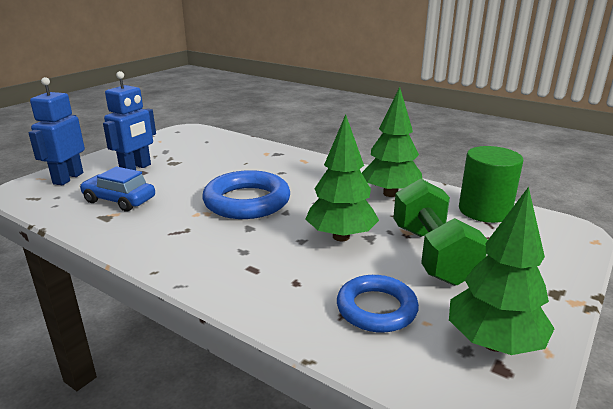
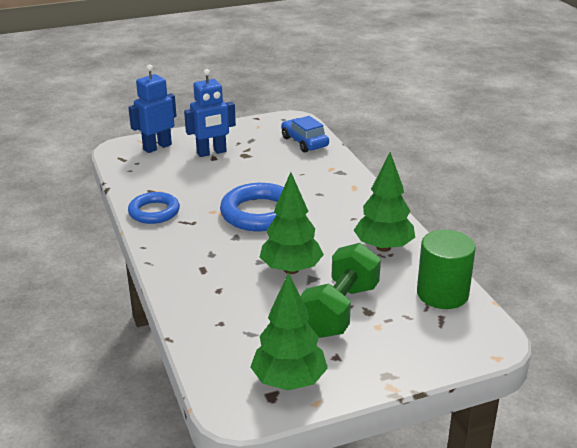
camera: 35 degrees right, 5 degrees up
blue car [80,166,155,211] -> blue car moved to [281,116,329,152]
blue ring [337,275,419,333] -> blue ring moved to [128,192,180,224]

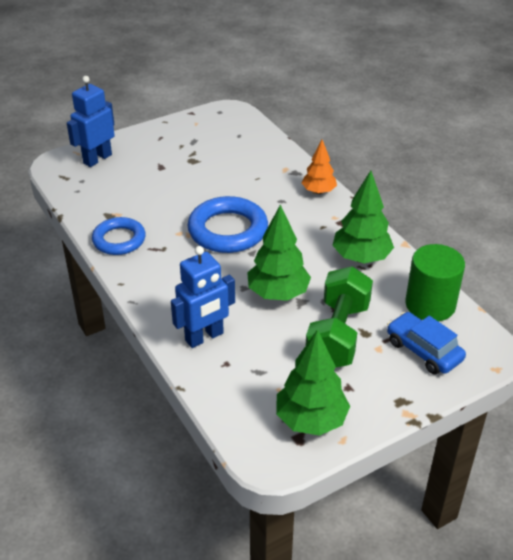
camera: 10 degrees left, 10 degrees up
blue robot [184,69,236,157] -> blue robot moved to [171,246,235,348]
blue car [281,116,329,152] -> blue car moved to [387,312,466,375]
none -> orange tree [302,140,337,194]

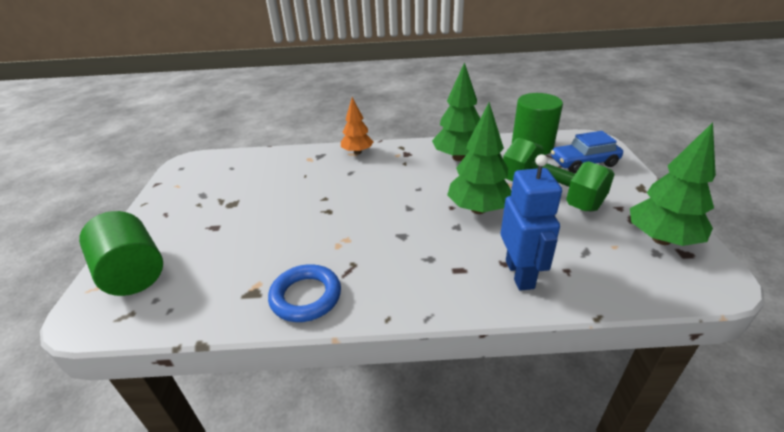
camera: 60 degrees left, 5 degrees down
blue robot [67,76,114,167] -> green cylinder [79,211,163,296]
blue ring [187,196,268,253] -> none

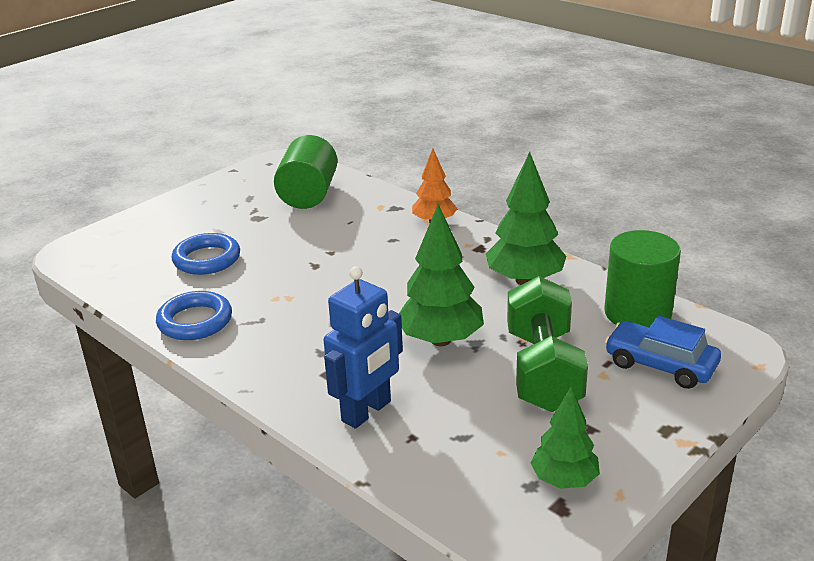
camera: 45 degrees right, 5 degrees down
green cylinder [79,211,163,296] -> green cylinder moved to [274,135,337,209]
green tree [630,123,716,246] -> green tree [530,387,600,489], size x0.64
none -> blue ring [172,233,240,275]

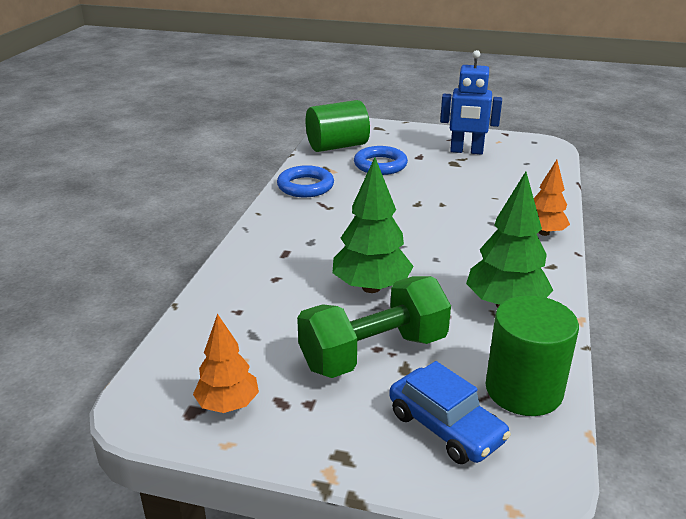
camera: 60 degrees right, 0 degrees up
green cylinder [274,135,337,209] -> green cylinder moved to [306,100,370,152]
blue robot [324,266,403,429] -> blue robot moved to [440,50,502,155]
green tree [530,387,600,489] -> orange tree [193,313,259,413]
blue car [605,316,721,389] -> blue car turned 135 degrees clockwise [389,361,511,464]

